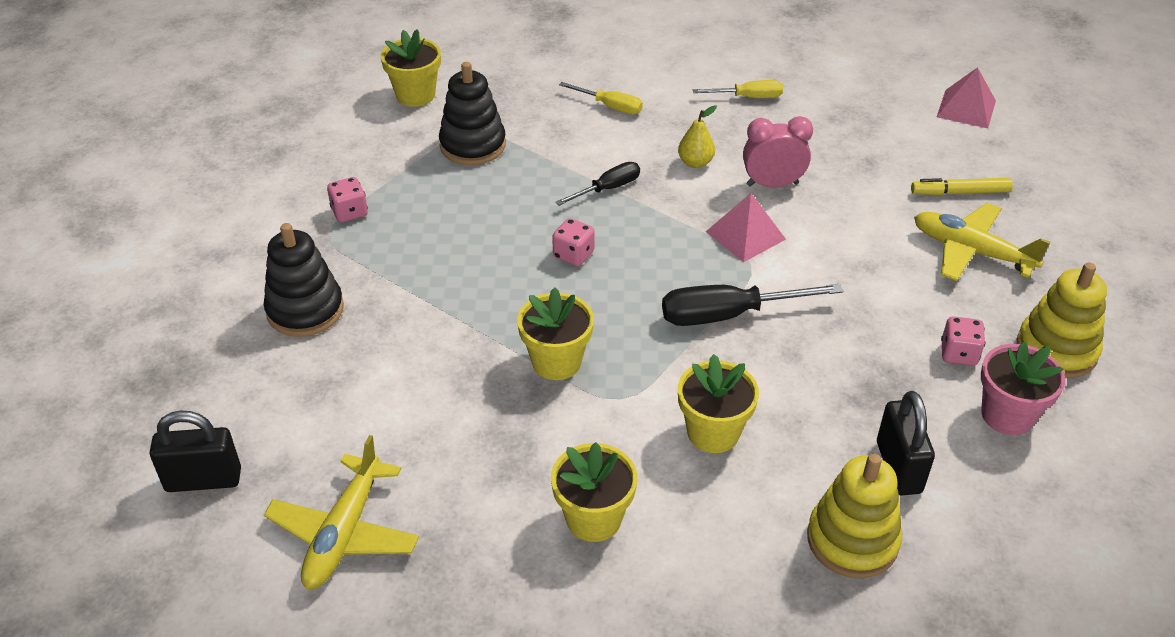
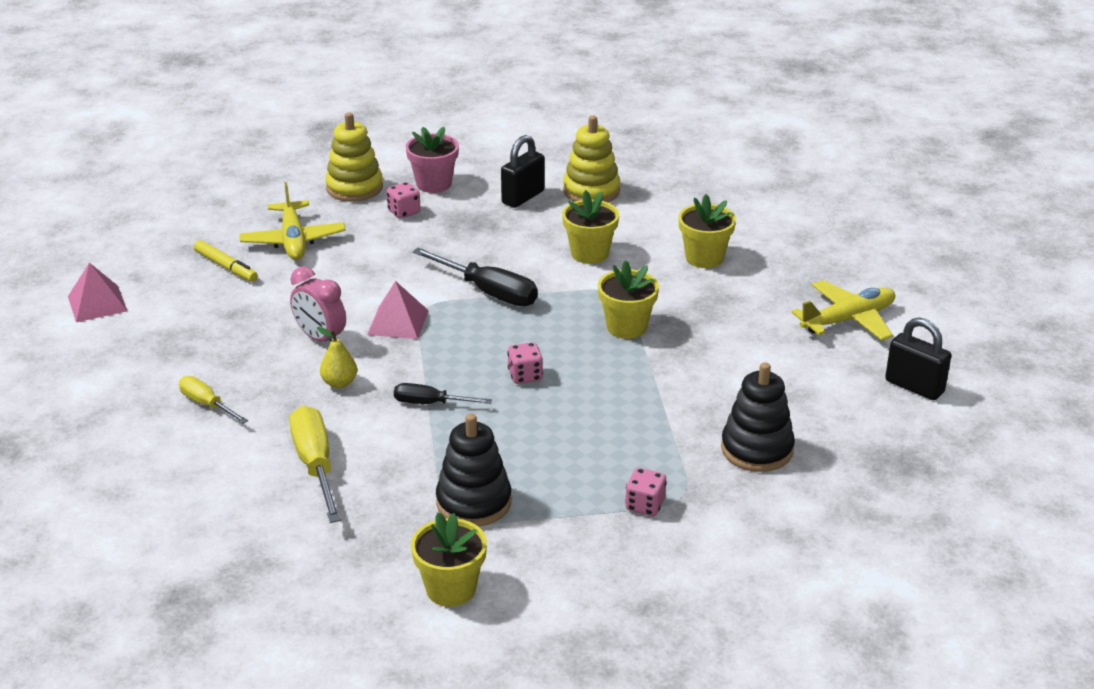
camera: 135 degrees left, 10 degrees down
yellow screwdriver [559,82,643,114] -> yellow screwdriver [289,406,341,523], size x1.67

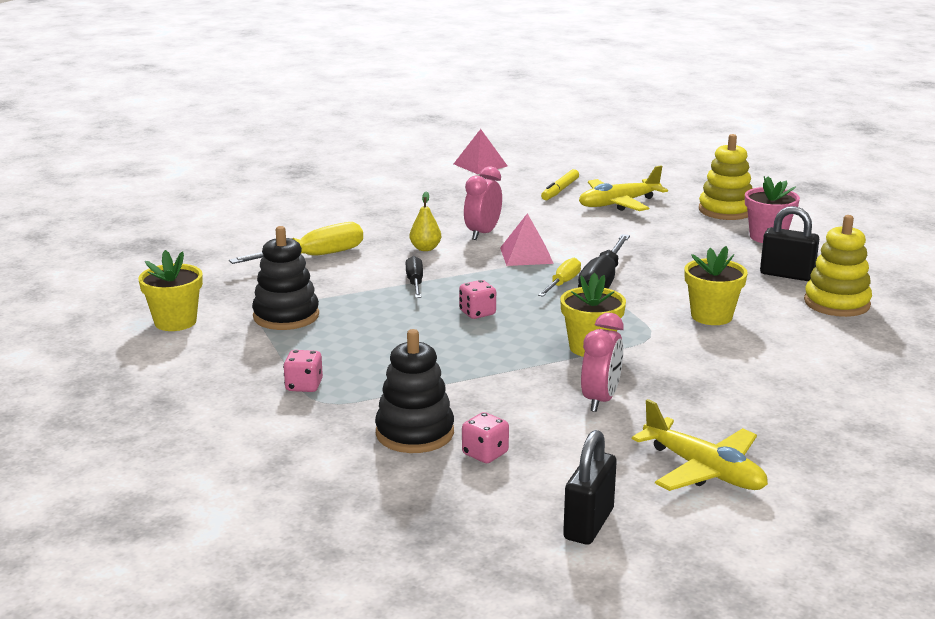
camera: 75 degrees right, 10 degrees down
yellow screwdriver [179,376,248,424] -> yellow screwdriver moved to [538,258,581,297]
pink dice [387,182,421,218] -> pink dice moved to [462,412,509,463]
yellow flower pot [678,194,736,268] -> none
none -> pink clock [581,313,624,412]

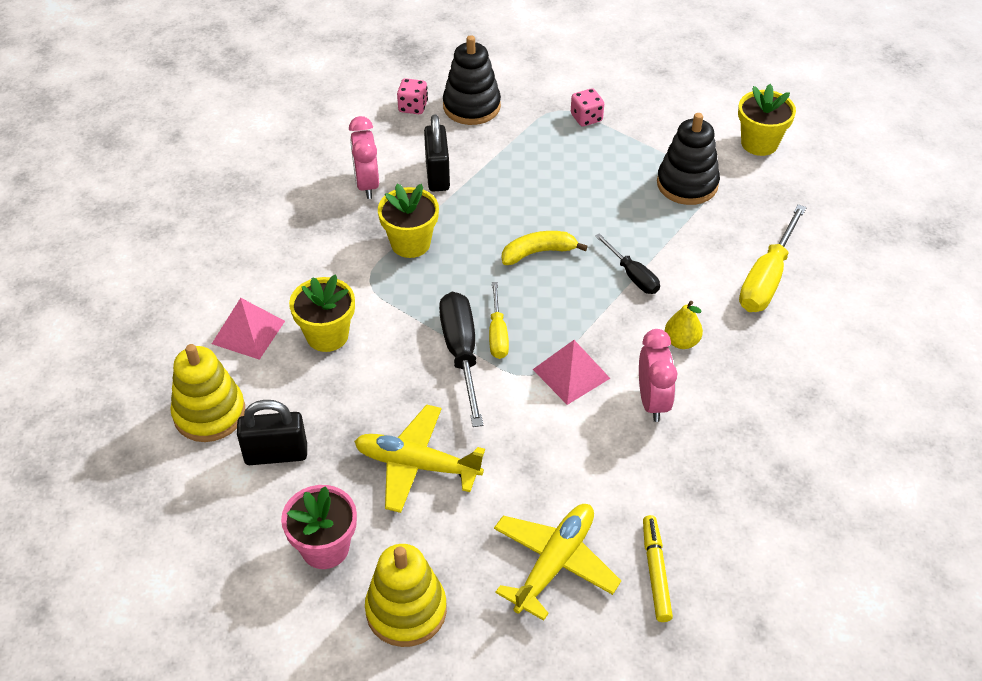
camera: 150 degrees right, 25 degrees up
pink pyramid [454,129,507,174] -> pink pyramid moved to [212,298,285,360]
pink dice [459,280,496,319] -> yellow banana [502,231,588,265]
black padlock [563,430,617,544] -> black padlock moved to [424,114,450,192]
yellow plane [632,399,768,491] -> yellow plane moved to [354,404,485,513]

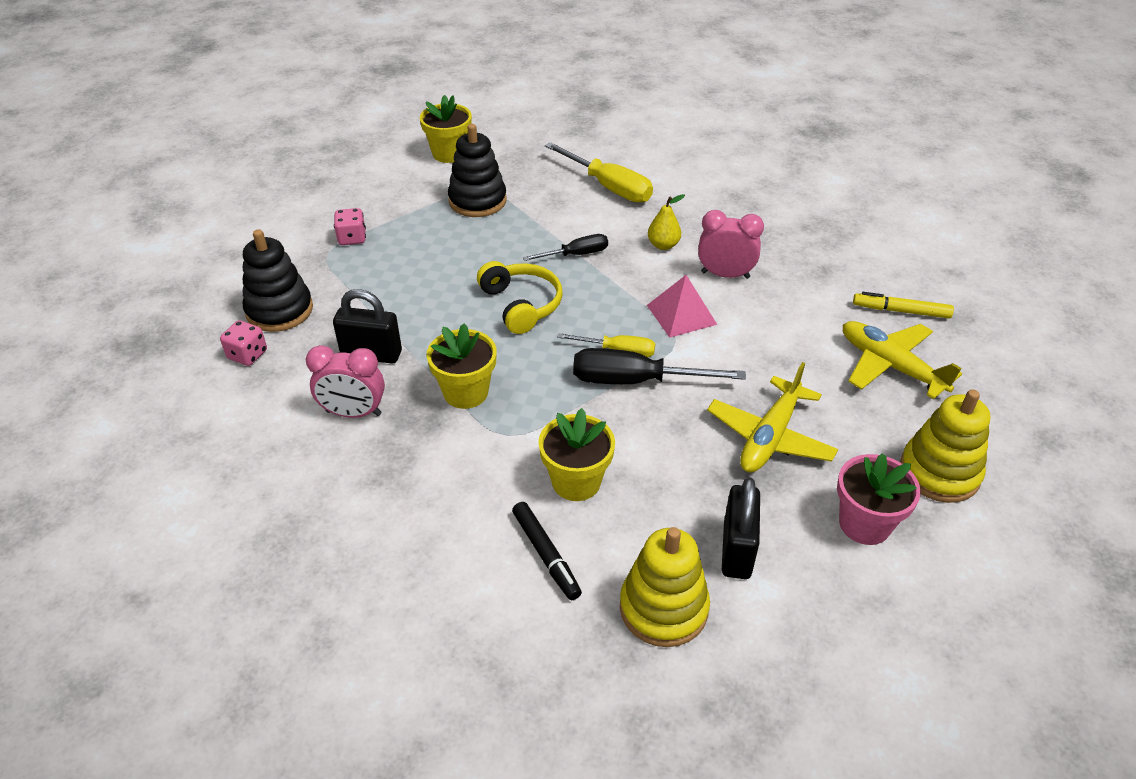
camera: 75 degrees left, 5 degrees down
pink pyramid [212,298,285,360] -> black marker [512,502,582,600]
yellow banana [502,231,588,265] -> yellow headphones [477,261,563,334]

